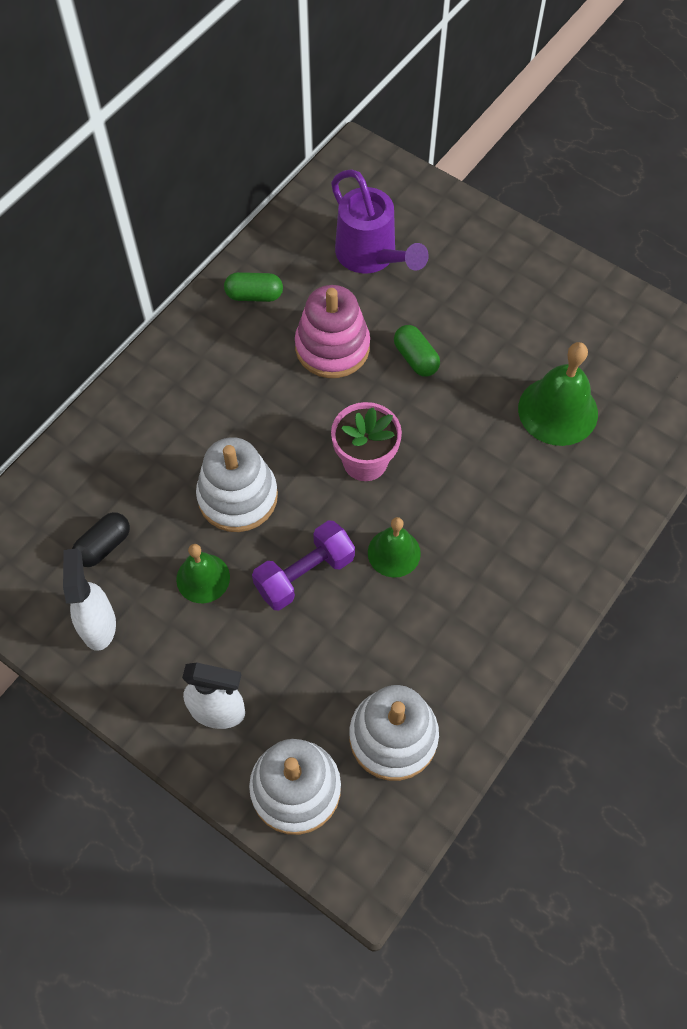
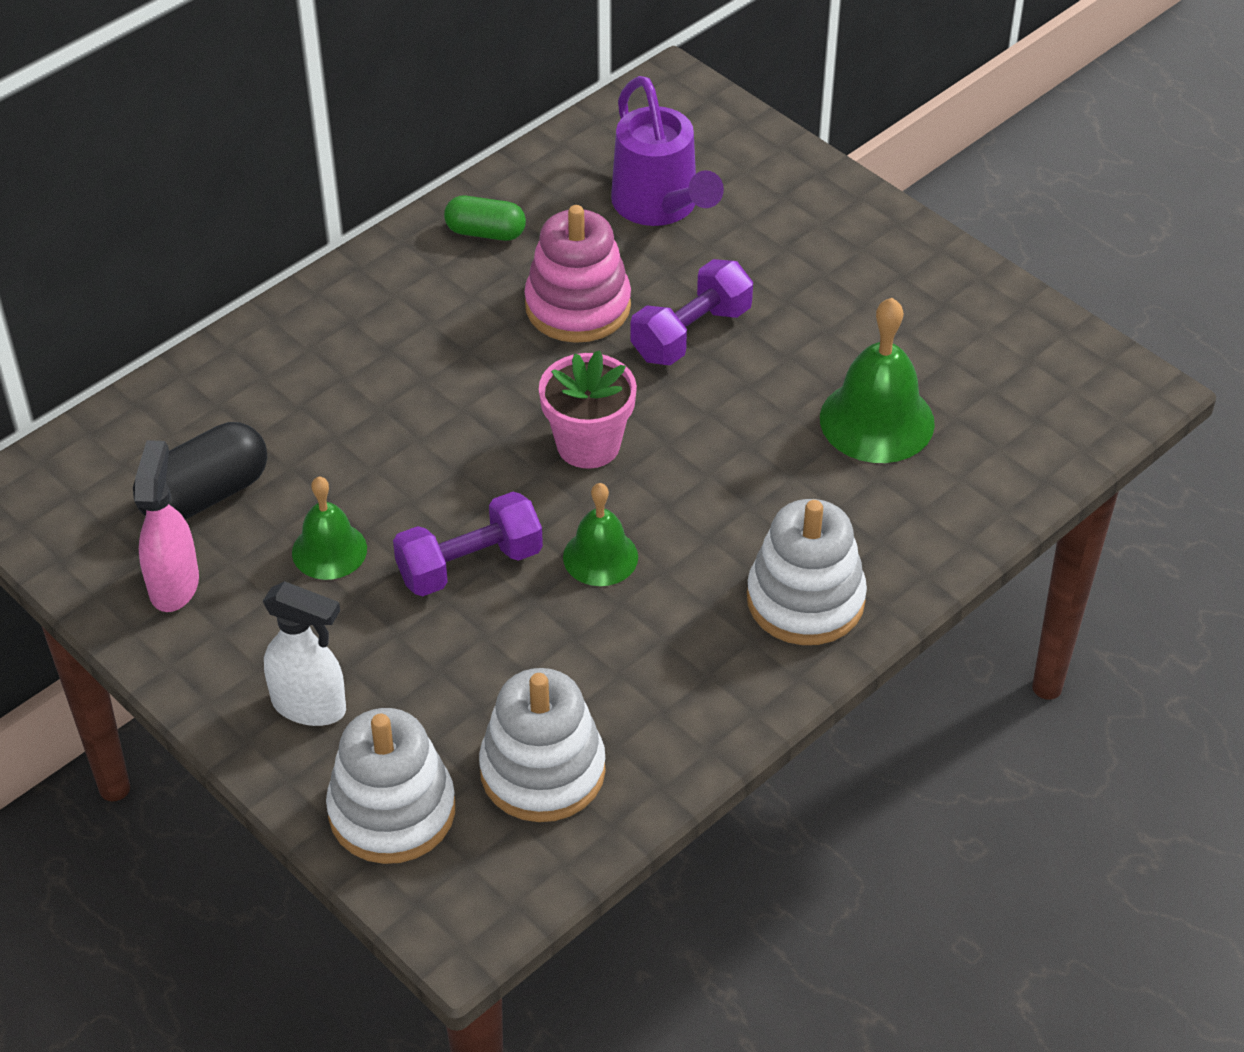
camera: 10 degrees right, 15 degrees down
white spray bottle [63,548,116,651] -> pink spray bottle [135,440,199,612]
black capsule [72,512,130,567] -> black capsule [133,422,267,520], size x1.56
white stacking toy [196,437,278,532] -> white stacking toy moved to [747,499,867,645]
green capsule [394,325,440,377] -> purple dumbbell [631,259,753,365]

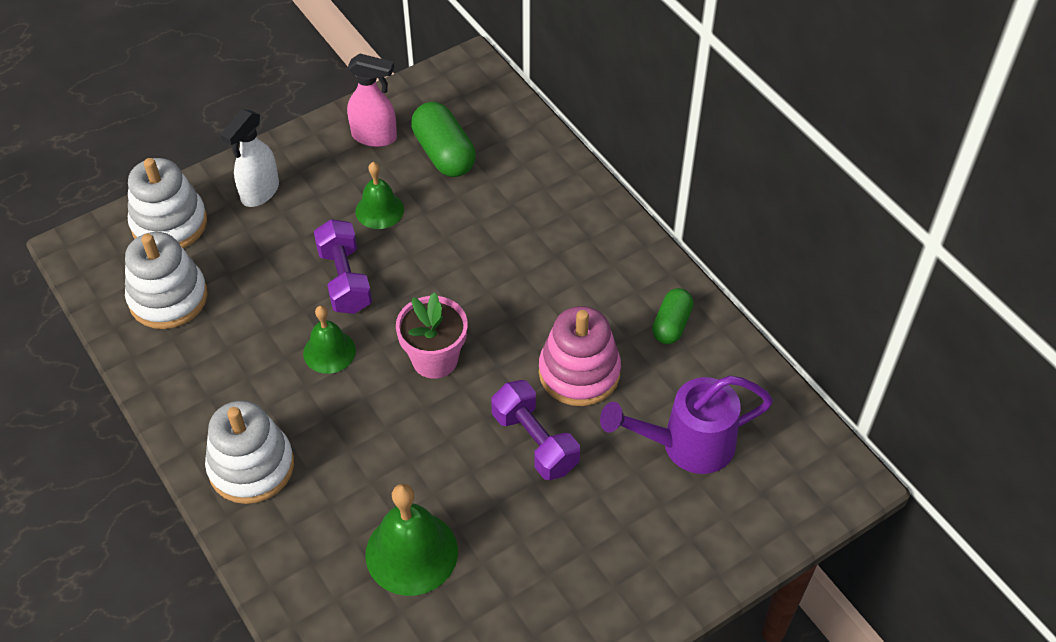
camera: 100 degrees right, 5 degrees up
black capsule [133,422,267,520] -> green capsule [411,102,476,177]

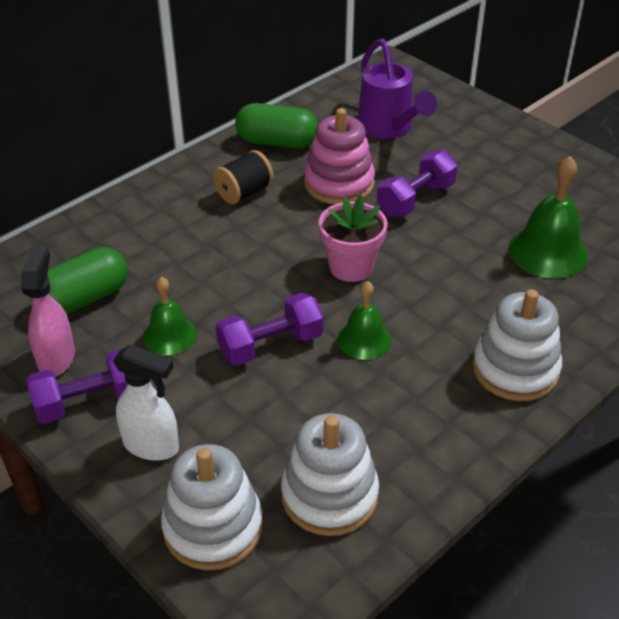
camera: 100 degrees left, 10 degrees down
green capsule [652,288,694,344] -> green capsule [235,103,318,149], size x1.56
none -> purple dumbbell [26,349,127,424]
none -> black spool [213,150,274,204]

